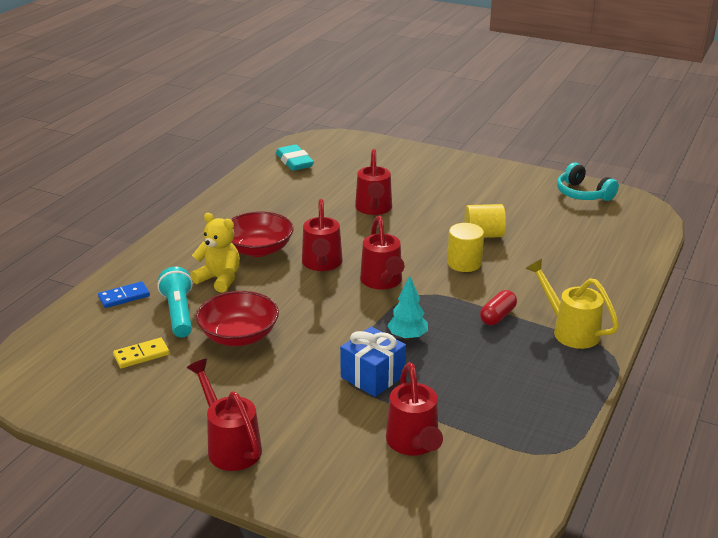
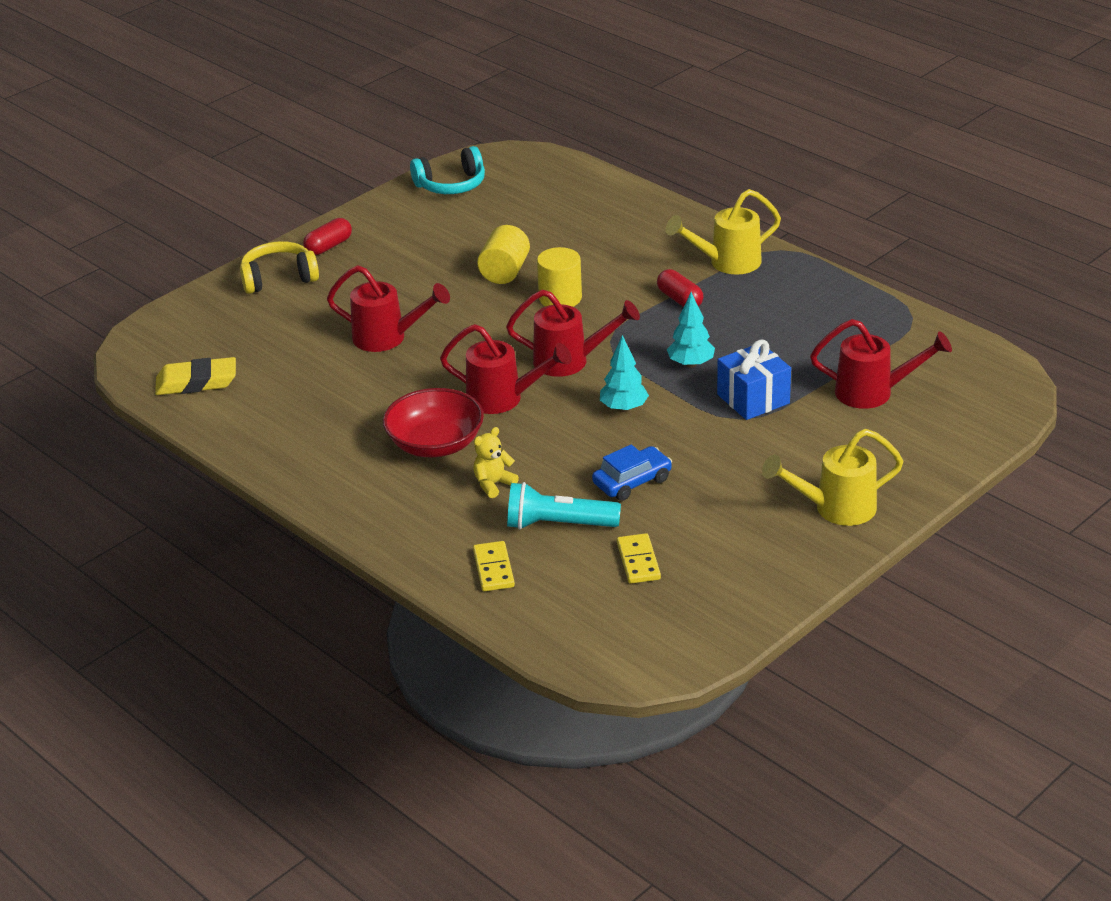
camera: 70 degrees left, 5 degrees up
blue domino [98,281,150,308] -> yellow domino [473,541,515,591]
red watering can [187,359,262,471] -> yellow watering can [762,429,904,526]
yellow teddy bear [191,213,240,293] -> yellow teddy bear [473,427,519,498], size x0.65
red bowl [196,291,279,346] -> blue car [592,445,672,501]
turquoise eraser [276,145,314,171] -> yellow eraser [155,357,236,395]
none -> yellow headphones [240,241,319,294]
none -> red capsule [303,218,352,255]
none -> turquoise tree [600,335,649,412]

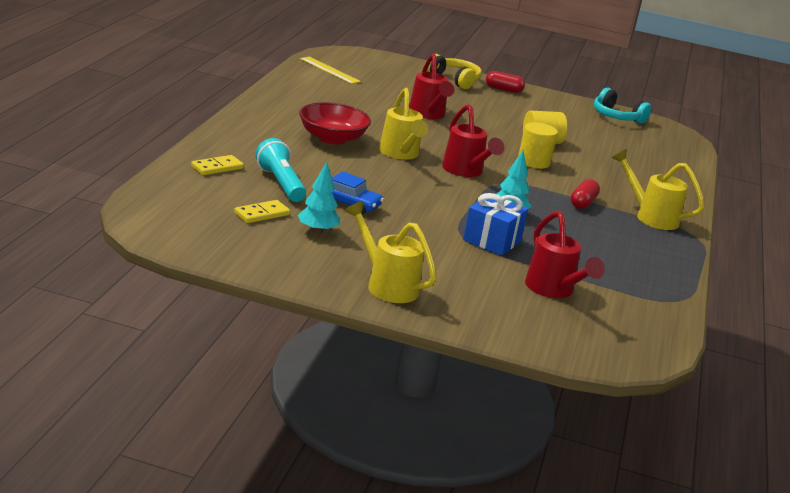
camera: 55 degrees right, 10 degrees down
yellow eraser [155,357,236,395] -> yellow ruler [300,57,361,84]
red watering can [440,324,572,414] -> yellow watering can [379,88,428,160]
yellow teddy bear [473,427,519,498] -> none
turquoise tree [600,335,649,412] -> turquoise tree moved to [298,162,340,234]

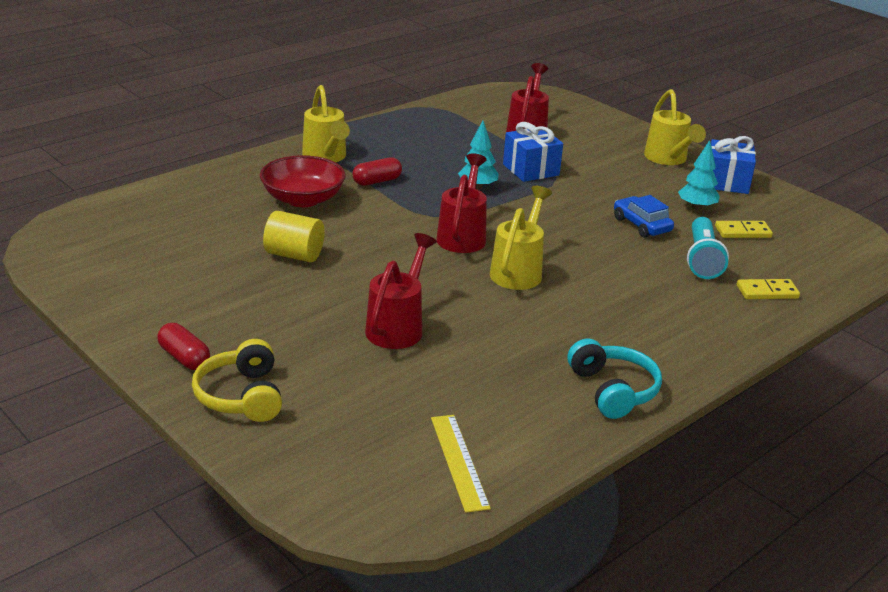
camera: 145 degrees left, 5 degrees up
red bowl [299,102,371,144] -> red bowl moved to [260,155,346,207]
yellow cylinder [518,122,558,169] -> none
turquoise headphones [594,88,652,124] -> turquoise headphones moved to [568,339,662,419]
none -> blue gift [711,136,756,194]

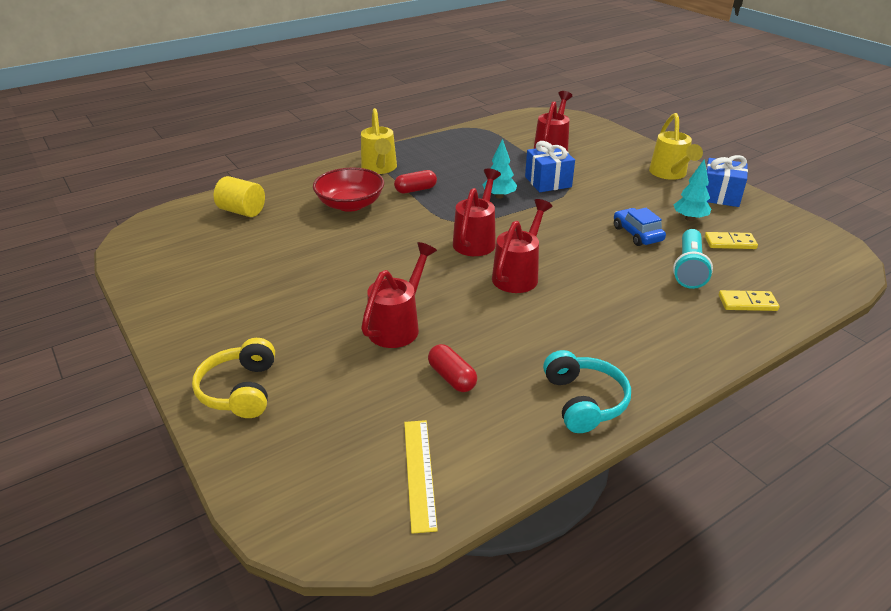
camera: 10 degrees right, 5 degrees up
red capsule [157,323,210,370] -> red capsule moved to [428,344,477,392]
yellow cylinder [263,211,324,262] -> yellow cylinder moved to [214,176,265,217]
yellow watering can [490,186,552,290] -> red watering can [492,199,553,293]

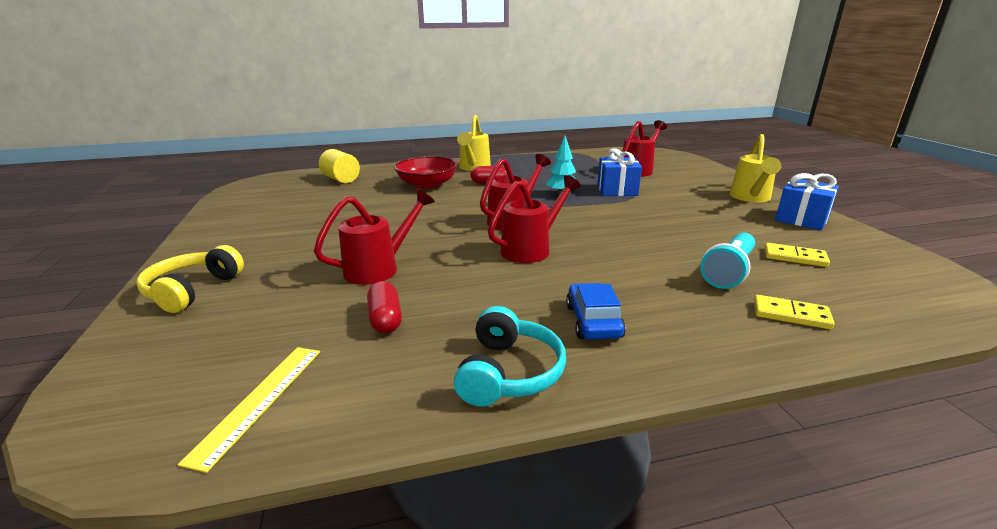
camera: 20 degrees right, 10 degrees down
blue car [614,208,666,246] -> blue car moved to [566,283,626,340]
turquoise tree [674,159,711,221] -> none

